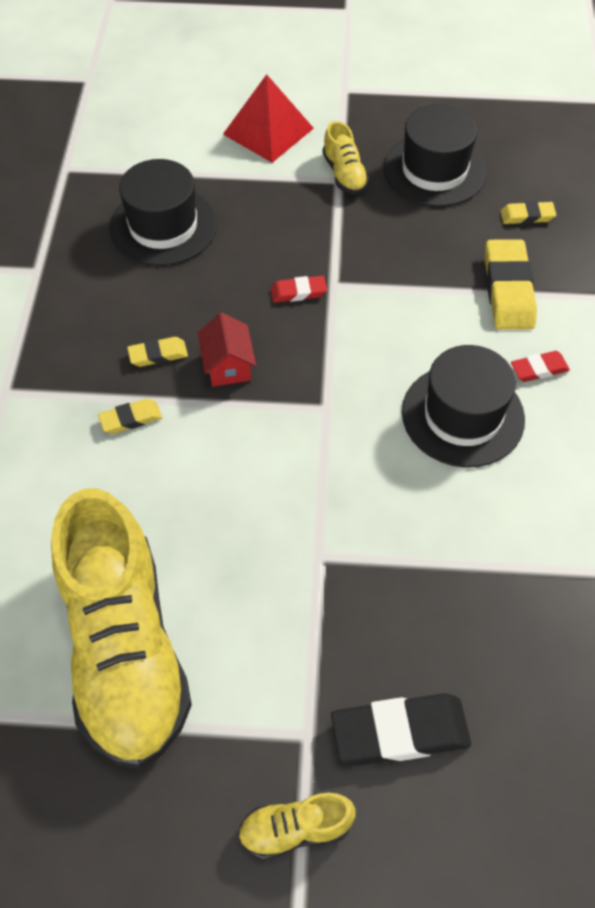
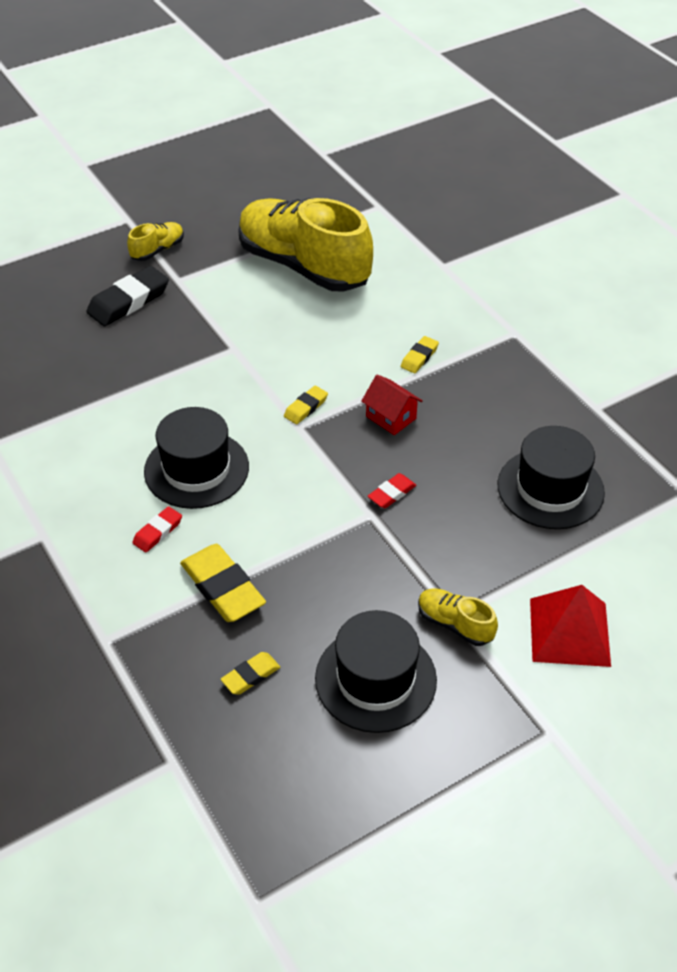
camera: 145 degrees right, 10 degrees down
yellow eraser [127,337,188,367] -> yellow eraser moved to [284,386,328,424]

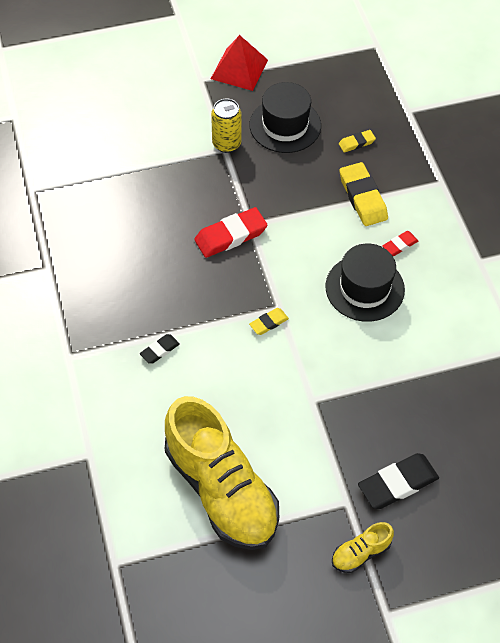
camera: 165 degrees left, 10 degrees up
red house [361,375,422,435] -> none
red eraser [368,473,416,508] -> red eraser [194,207,267,258], size x1.88
yellow eraser [401,336,439,373] -> black eraser [140,334,179,364]
yellow shoe [418,588,498,646] -> yellow can [211,99,242,153]
black hat [498,426,605,529] -> none
red pyramid [530,585,611,667] -> red pyramid moved to [211,35,268,91]

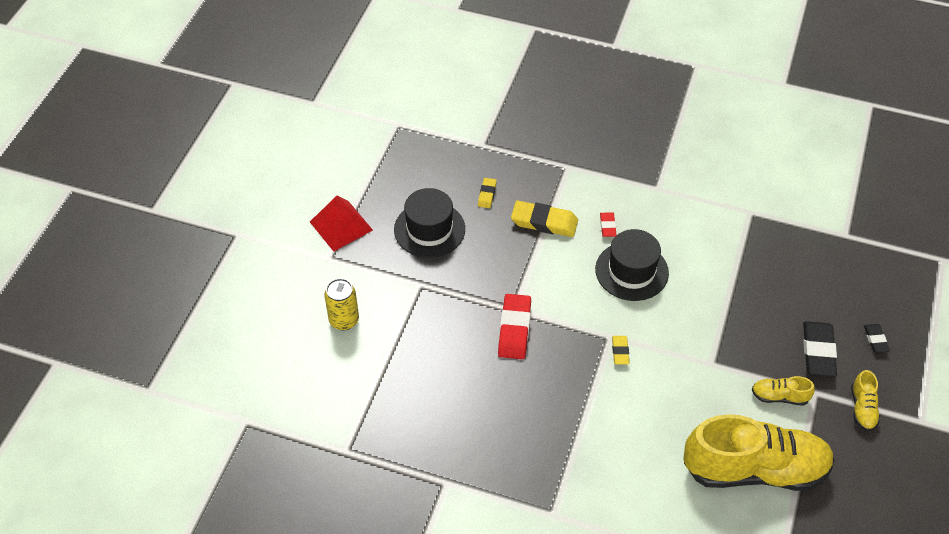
camera: 55 degrees left, 5 degrees down
black eraser [140,334,179,364] -> black eraser moved to [864,324,890,353]
yellow can [211,99,242,153] -> yellow can moved to [325,278,359,331]
none -> yellow shoe [752,376,815,406]

